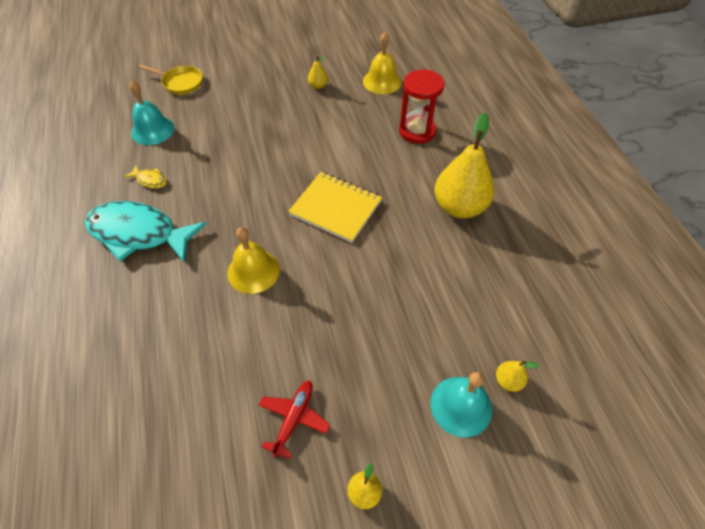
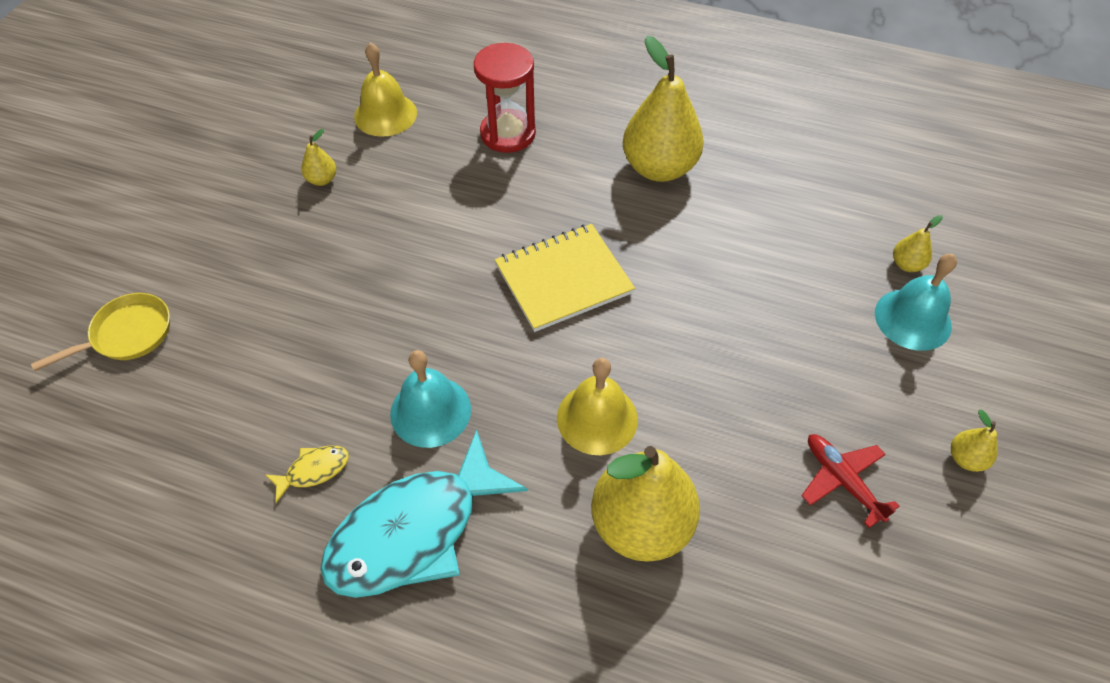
camera: 55 degrees left, 0 degrees up
turquoise bell [130,81,174,145] -> turquoise bell moved to [390,350,471,448]
none -> yellow pear [591,446,700,562]

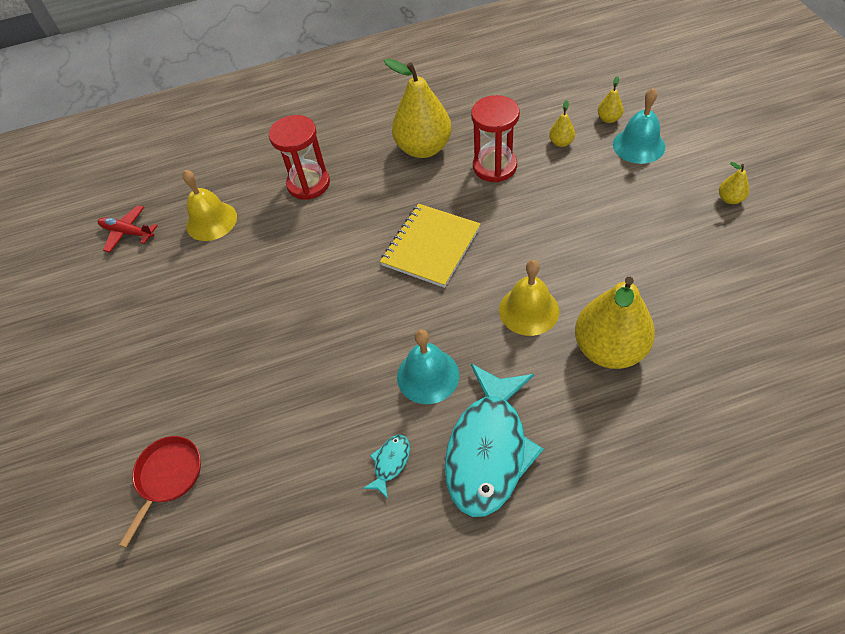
camera: 30 degrees left, 0 degrees up
yellow pan [31,293,170,371] -> red pan [119,436,201,548]
yellow fish [265,446,349,503] -> turquoise fish [363,435,410,499]
yellow pear [301,129,336,186] -> yellow pear moved to [549,100,575,147]
red plane [801,434,900,528] -> red plane moved to [98,205,158,253]
none -> red hourglass [471,95,520,182]

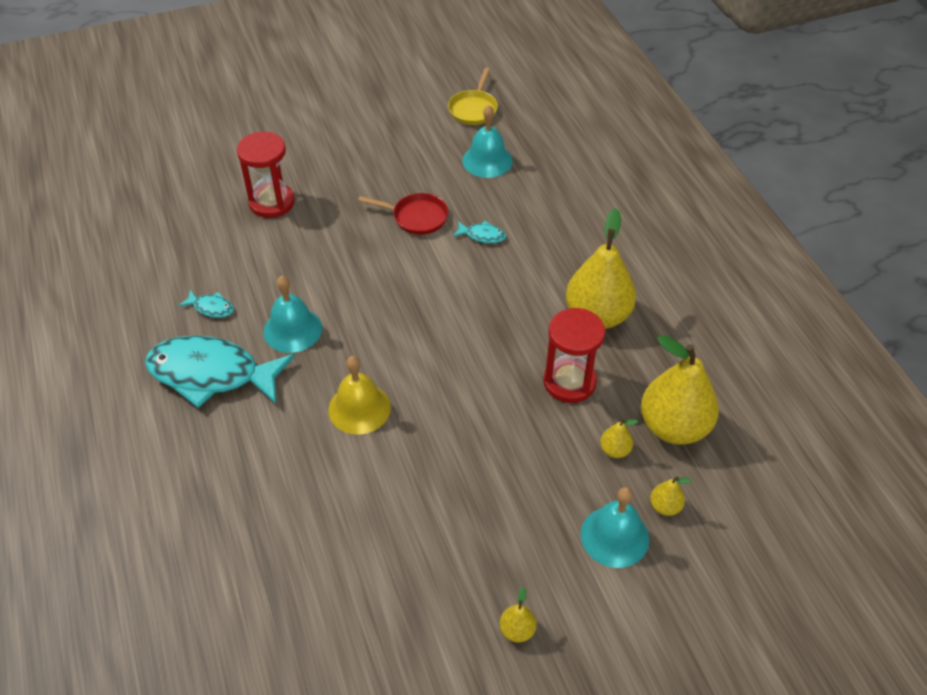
camera: 80 degrees right, 5 degrees down
red plane [98,205,158,253] -> yellow pan [448,68,498,125]
red pan [119,436,201,548] -> red pan moved to [358,193,448,235]
yellow bell [182,170,237,241] -> turquoise bell [462,105,513,178]
red hourglass [269,115,330,200] -> red hourglass moved to [237,132,295,218]
yellow notebook [380,204,481,288] -> none
yellow pear [575,277,655,369] -> yellow pear moved to [641,335,719,445]
none -> turquoise fish [453,221,506,243]

